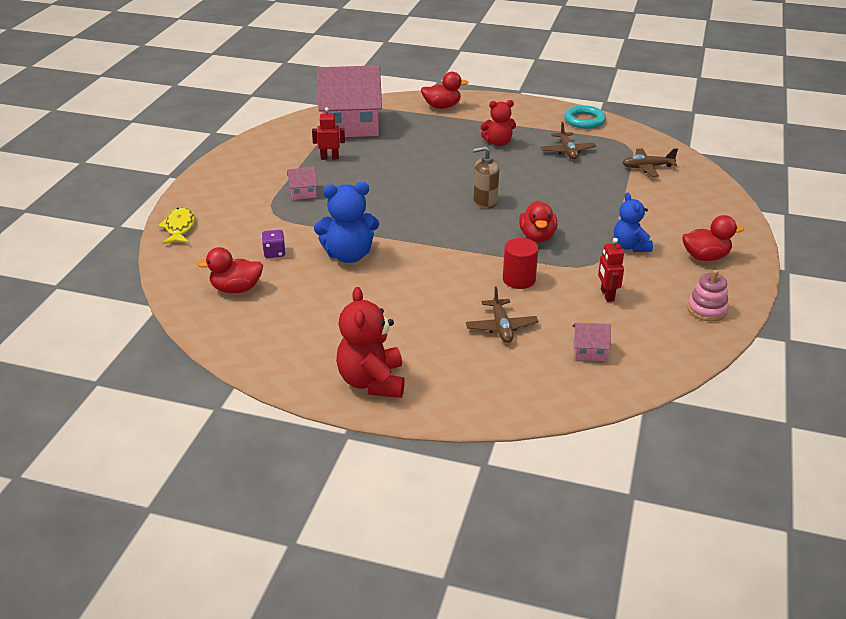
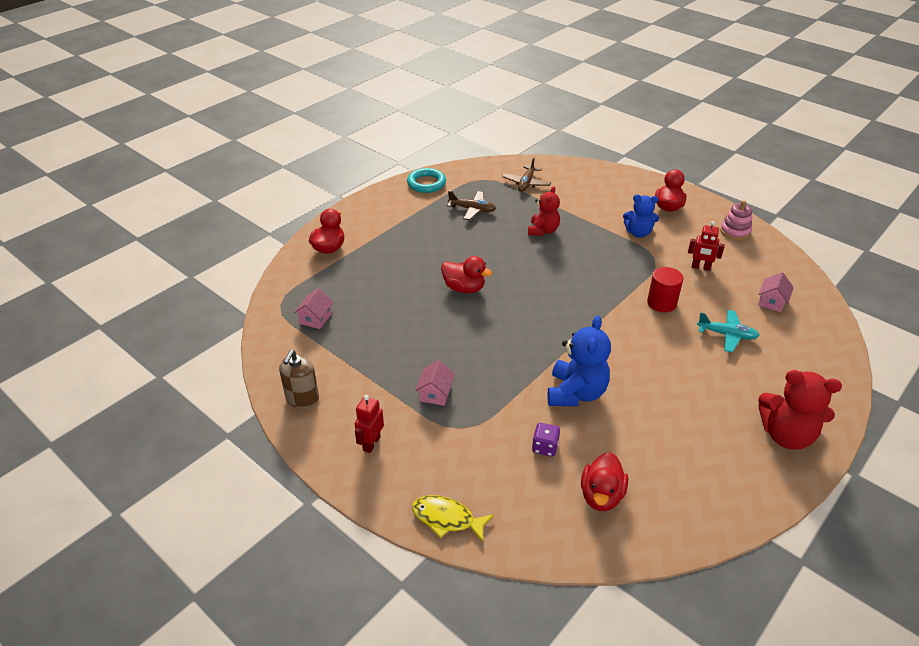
camera: 65 degrees left, 5 degrees up
red robot [312,107,345,160] -> red robot moved to [355,395,384,453]
pink house [317,65,382,137] -> pink house [294,288,333,329], size x0.40
brown plane [466,286,539,343] -> turquoise plane [697,310,760,353]
brown soap dispenser [473,146,499,209] -> brown soap dispenser moved to [279,350,319,408]
red teddy bear [481,100,516,146] -> red teddy bear moved to [528,186,560,236]
red duck [519,201,557,242] -> red duck moved to [441,256,492,293]

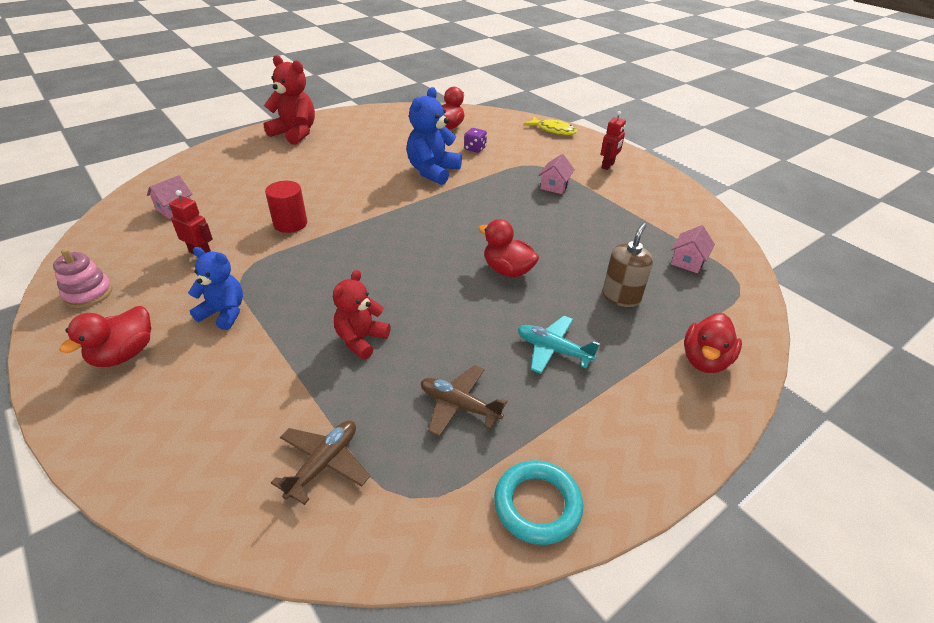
camera: 170 degrees left, 0 degrees up
brown soap dispenser [279,350,319,408] -> brown soap dispenser moved to [602,223,653,307]
turquoise plane [697,310,760,353] -> turquoise plane moved to [518,316,600,374]

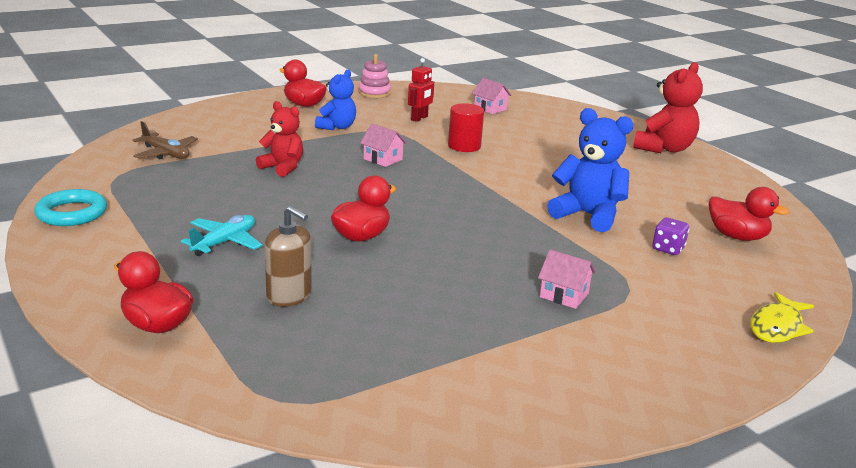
camera: 95 degrees right, 15 degrees down
brown plane [421,365,507,437] -> none
red robot [601,111,626,170] -> none
pink house [671,225,715,273] -> pink house moved to [360,123,407,167]

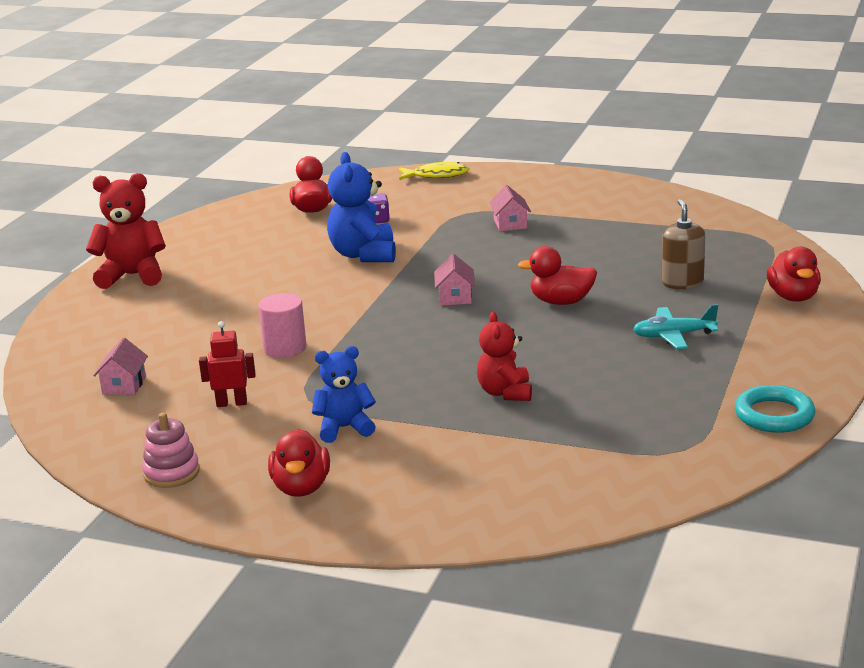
camera: 125 degrees left, 0 degrees up
brown plane [132,121,198,159] -> none
pink house [360,123,407,167] -> pink house moved to [434,254,475,306]
red cylinder [448,103,484,152] -> pink cylinder [258,293,307,358]

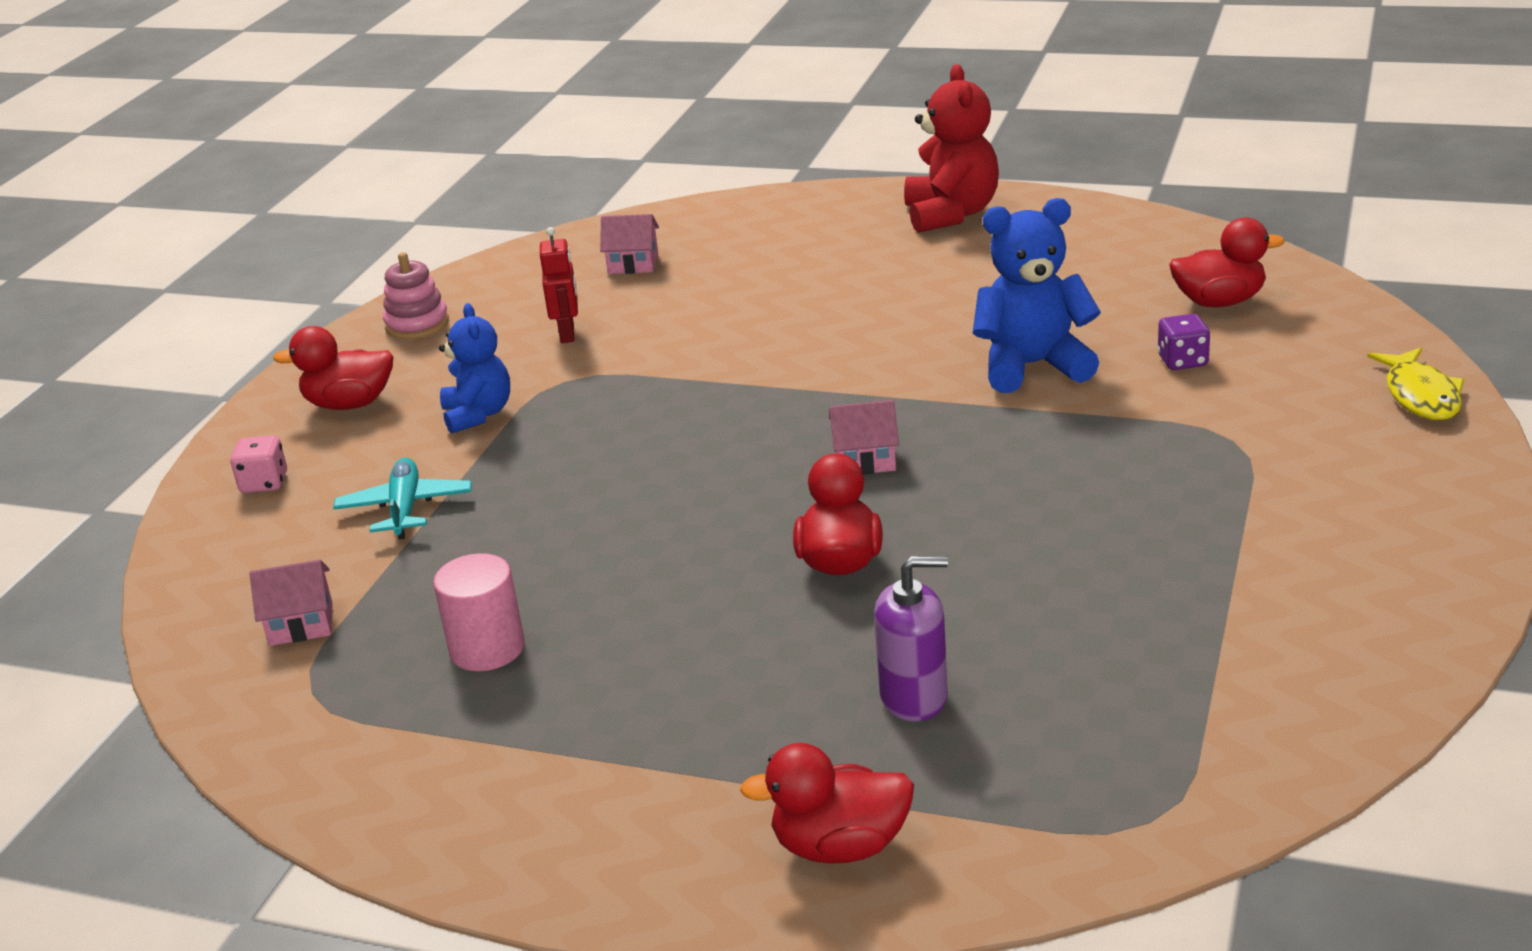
camera: 90 degrees right, 5 degrees up
pink cylinder [258,293,307,358] -> pink cylinder moved to [433,553,525,671]
red teddy bear [477,312,532,401] -> none
pink house [489,185,531,231] -> pink house moved to [250,560,333,646]
turquoise plane [633,304,718,349] -> turquoise plane moved to [333,458,472,540]
brown soap dispenser [662,199,705,289] -> purple soap dispenser [874,556,948,722]
turquoise ring [735,385,815,433] -> none
none -> pink dice [230,435,287,493]

